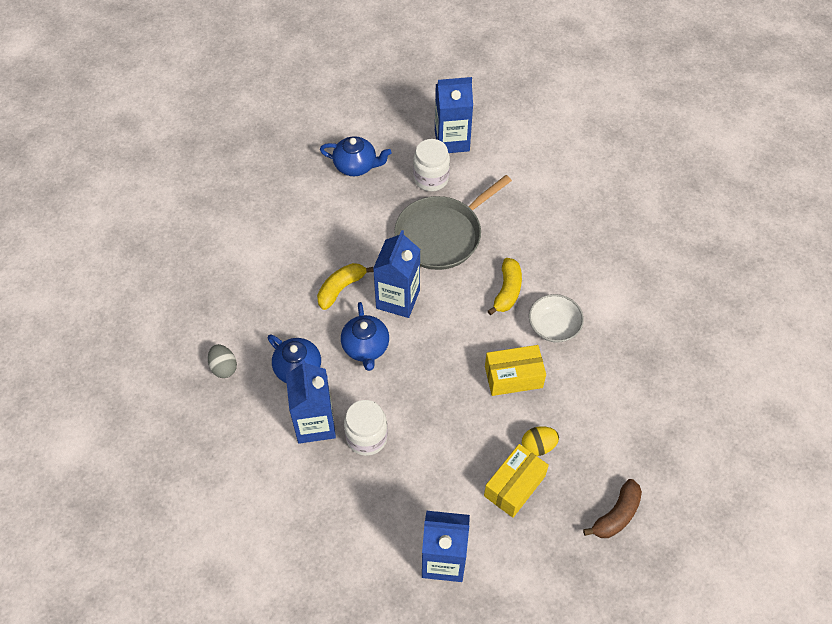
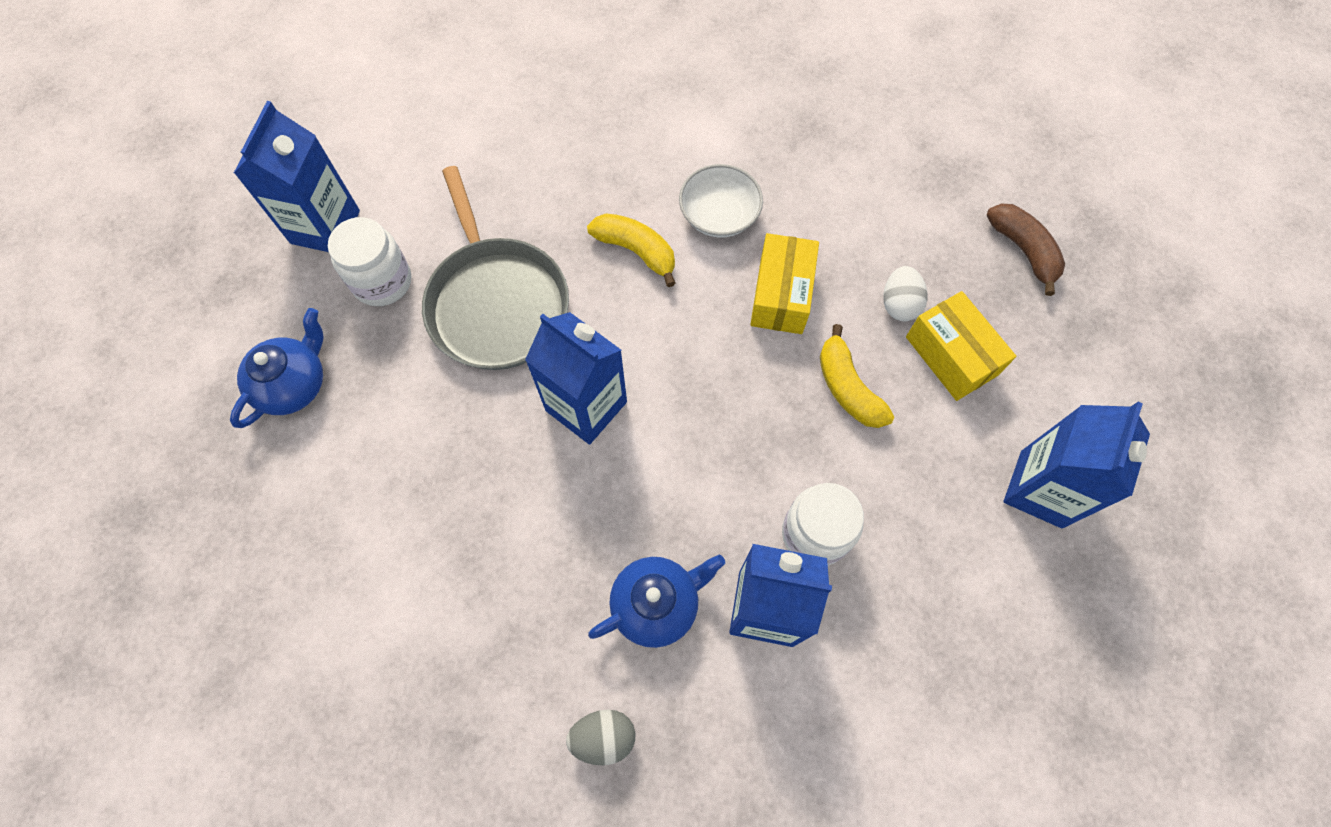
camera: 70 degrees left, 10 degrees up
yellow banana [317,263,374,310] -> yellow banana moved to [820,324,894,428]
blue teapot [341,302,389,371] -> none
yellow egg [522,426,559,456] -> white egg [883,266,927,321]

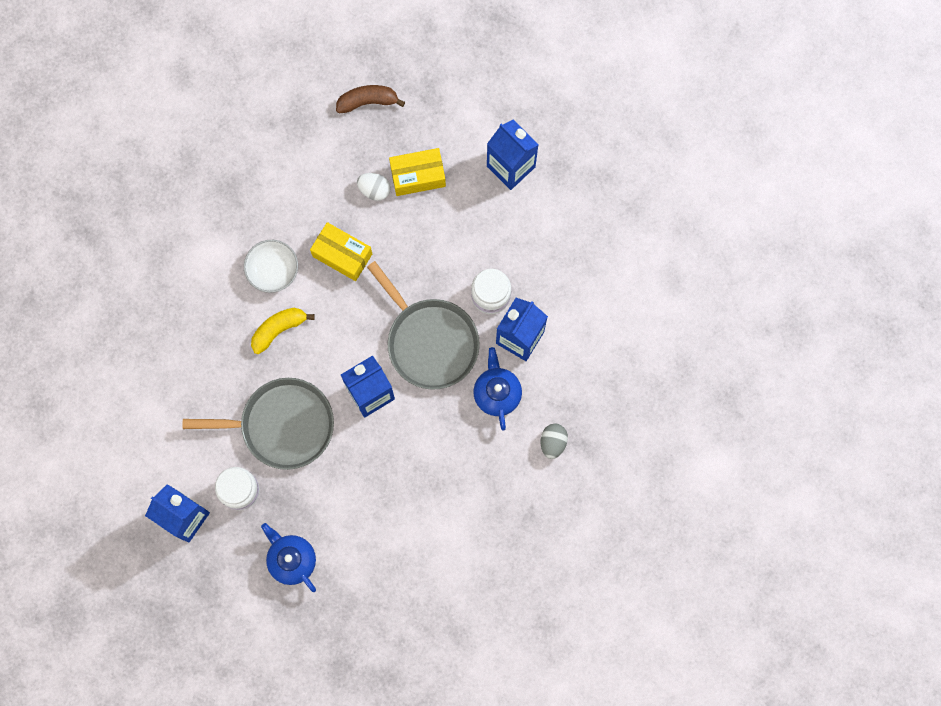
camera: 70 degrees left, 10 degrees up
yellow banana [820,324,894,428] -> none
none -> grey pan [367,261,480,390]

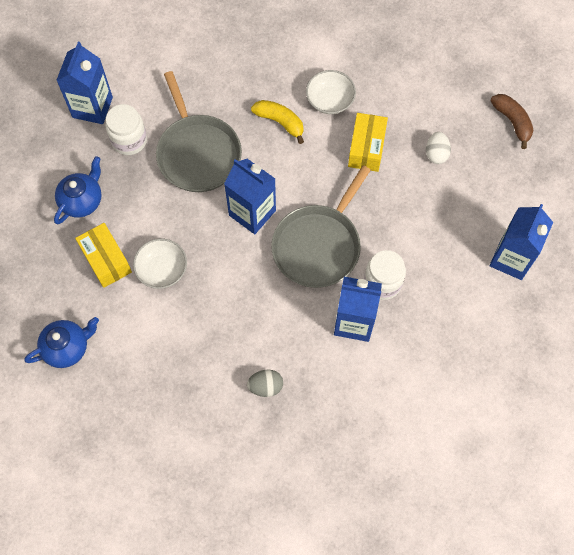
camera: 70 degrees right, 10 degrees down
yellow box [389,148,446,196] -> yellow box moved to [75,223,132,288]
blue teapot [473,347,522,430] -> blue teapot moved to [24,317,99,368]
none -> white bowl [133,239,187,289]

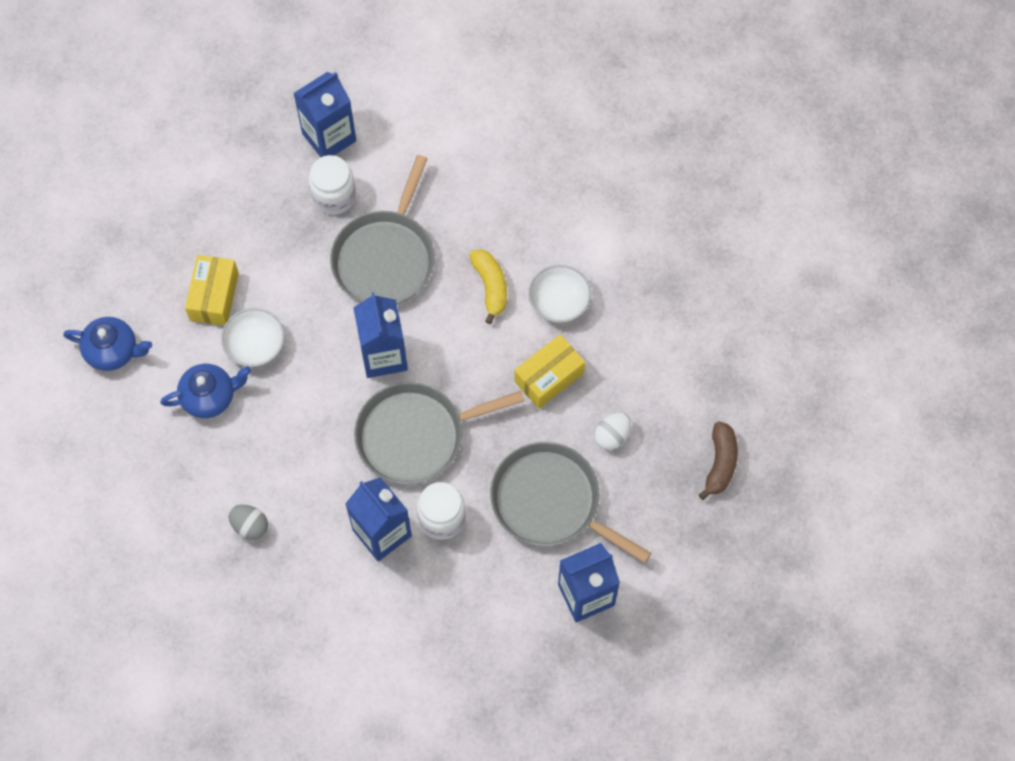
camera: 40 degrees right, 0 degrees up
blue teapot [54,156,102,224] -> blue teapot moved to [160,364,251,418]
none -> grey pan [490,442,651,563]

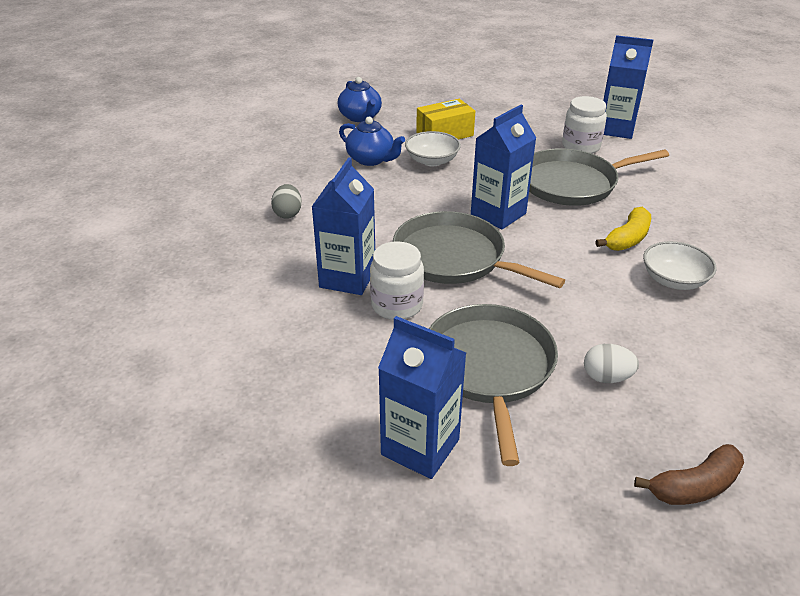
camera: 55 degrees right, 30 degrees down
yellow box [514,334,585,409] -> none

